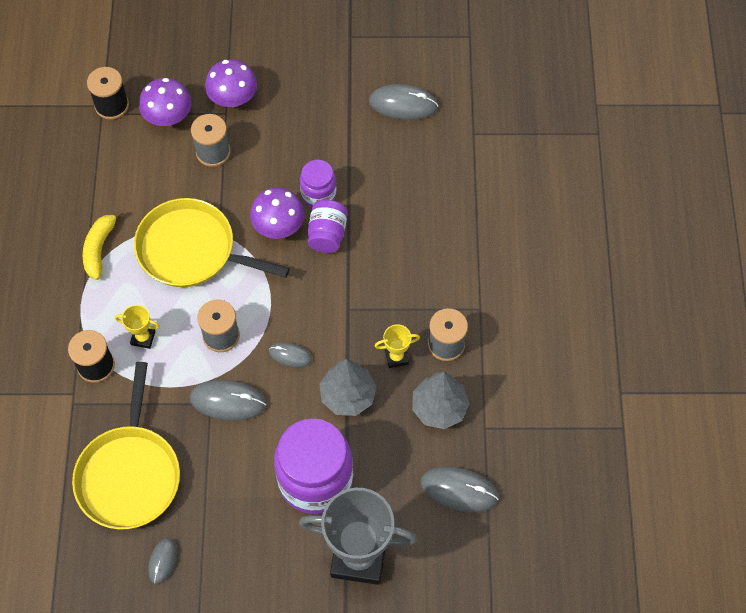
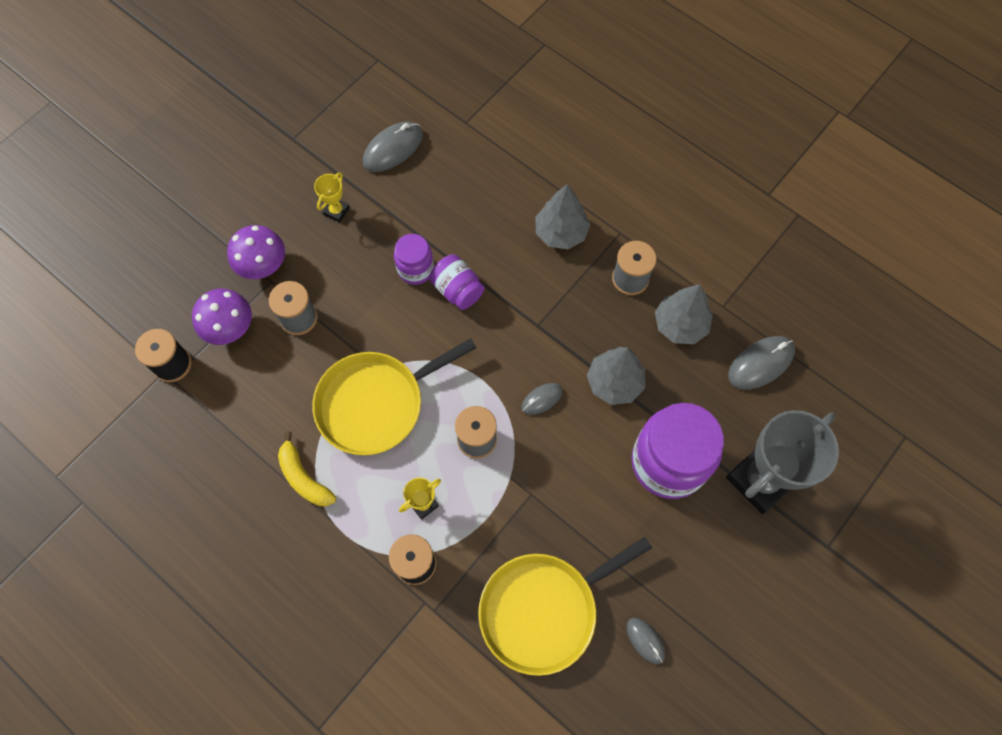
camera: 50 degrees left, 5 degrees up
yellow pan [72,362,180,529] -> yellow pan turned 105 degrees clockwise [478,537,652,676]
grey mouse [190,380,266,421] -> none
purple mushroom [250,188,305,239] -> none
yellow trophy [374,324,420,368] -> yellow trophy moved to [314,172,350,223]
none -> grey tree [535,184,590,249]

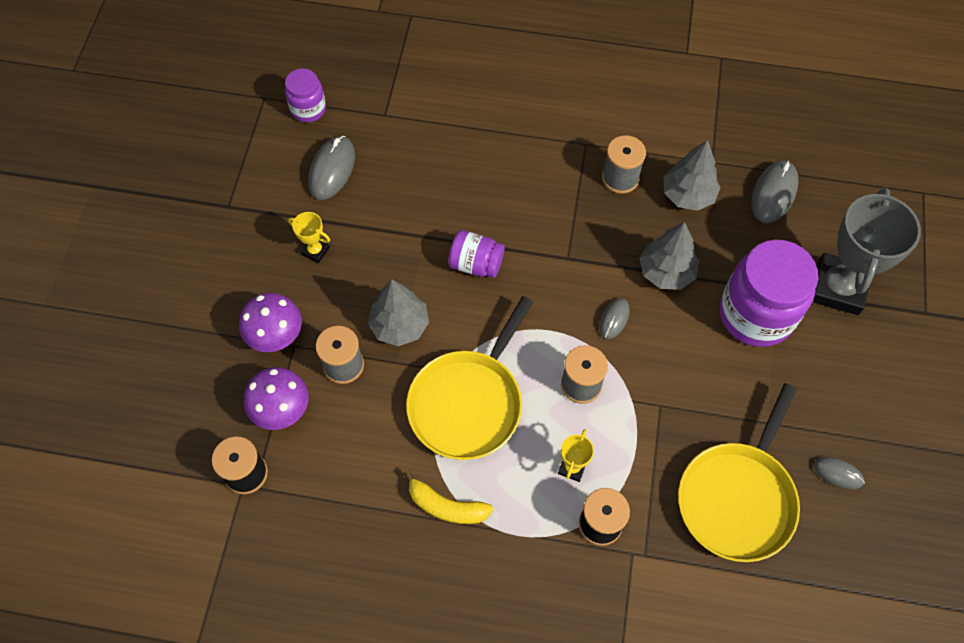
camera: 30 degrees left, 5 degrees down
yellow trophy [314,172,350,223] -> yellow trophy turned 60 degrees counterclockwise [288,212,330,263]
purple jar [394,234,434,285] -> purple jar moved to [285,68,326,122]
grey tree [535,184,590,249] -> grey tree moved to [368,279,429,346]

